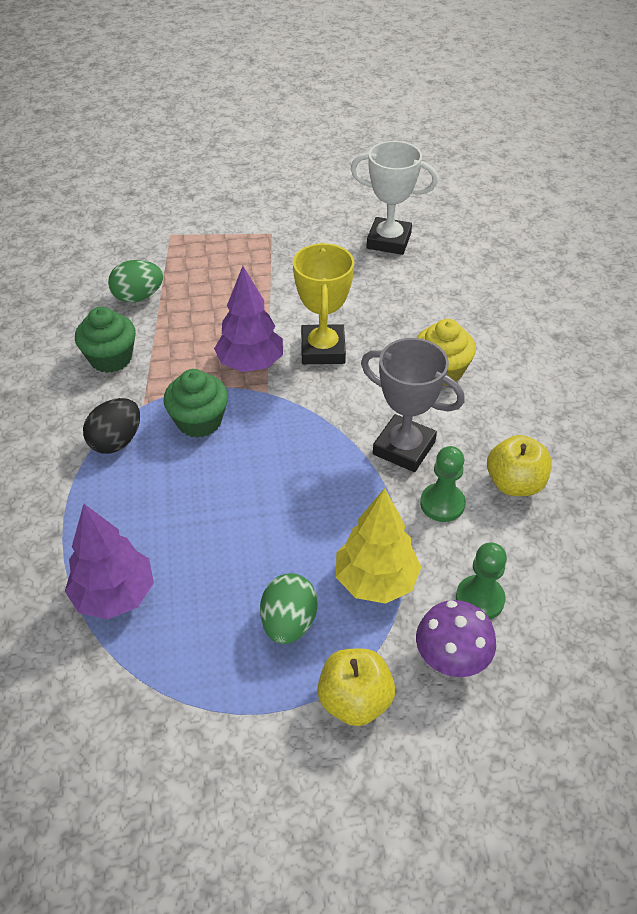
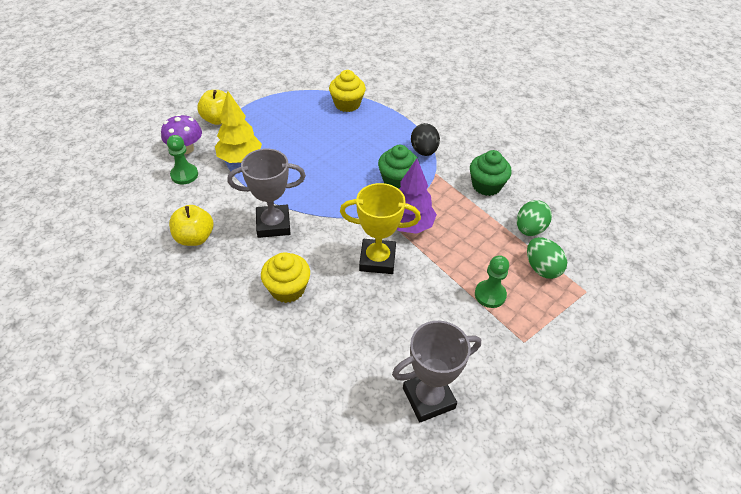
camera: 140 degrees right, 0 degrees up
purple tree [65,504,154,620] -> yellow cupcake [329,70,366,112]
green egg [260,573,317,644] -> green egg moved to [527,237,567,279]
yellow trophy [293,243,354,364] -> yellow trophy turned 45 degrees counterclockwise [340,183,421,274]
white trophy [351,141,438,255] -> grey trophy [392,321,481,422]
green pawn [420,446,466,522] -> green pawn moved to [475,255,509,308]

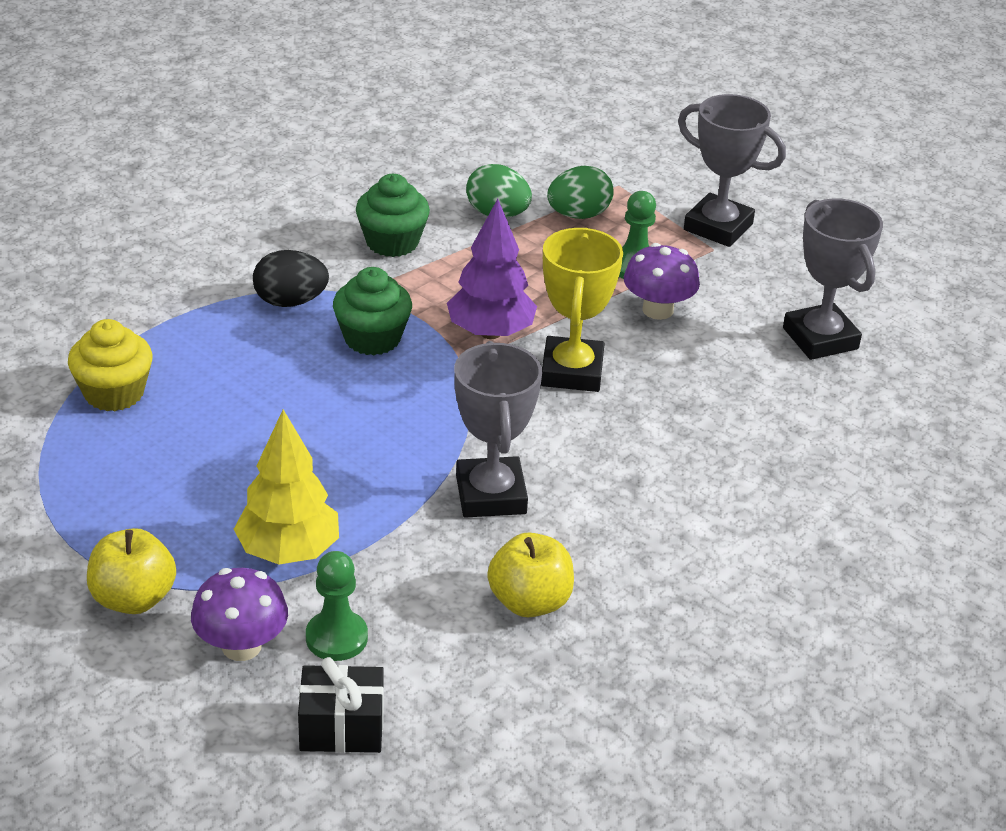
camera: 90 degrees left, 10 degrees down
yellow cupcake [261,252,310,303] -> none
none -> black gift [298,657,384,753]
none -> purple mushroom [624,243,700,320]
none -> grey trophy [678,94,786,247]

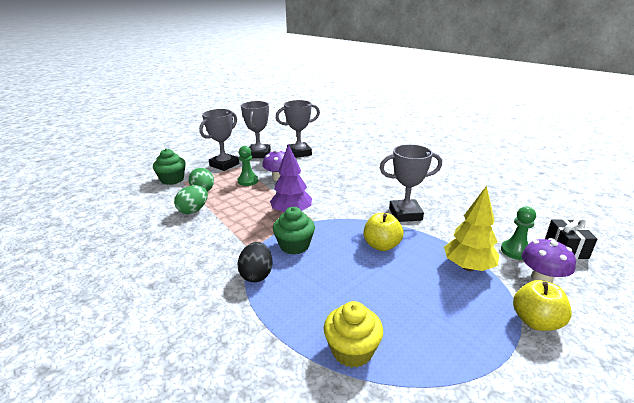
camera: 85 degrees left, 10 degrees down
green cupcake [356,174,430,257] -> green cupcake moved to [153,149,186,185]
yellow apple [487,532,574,617] -> yellow apple moved to [364,213,404,251]
yellow trophy [541,228,623,392] -> none
none -> grey trophy [241,101,271,158]

